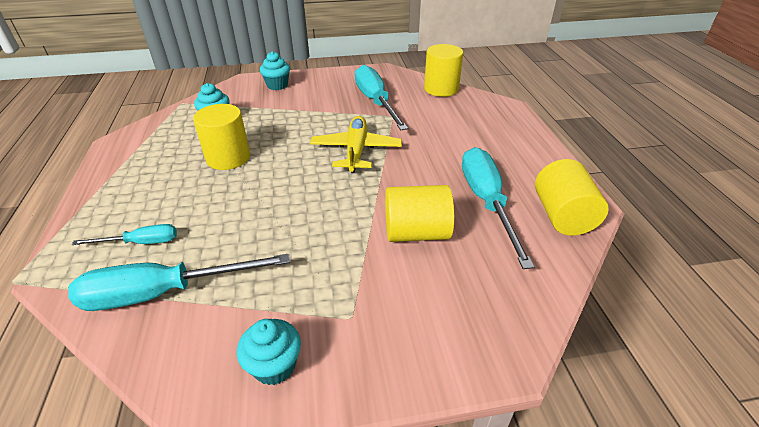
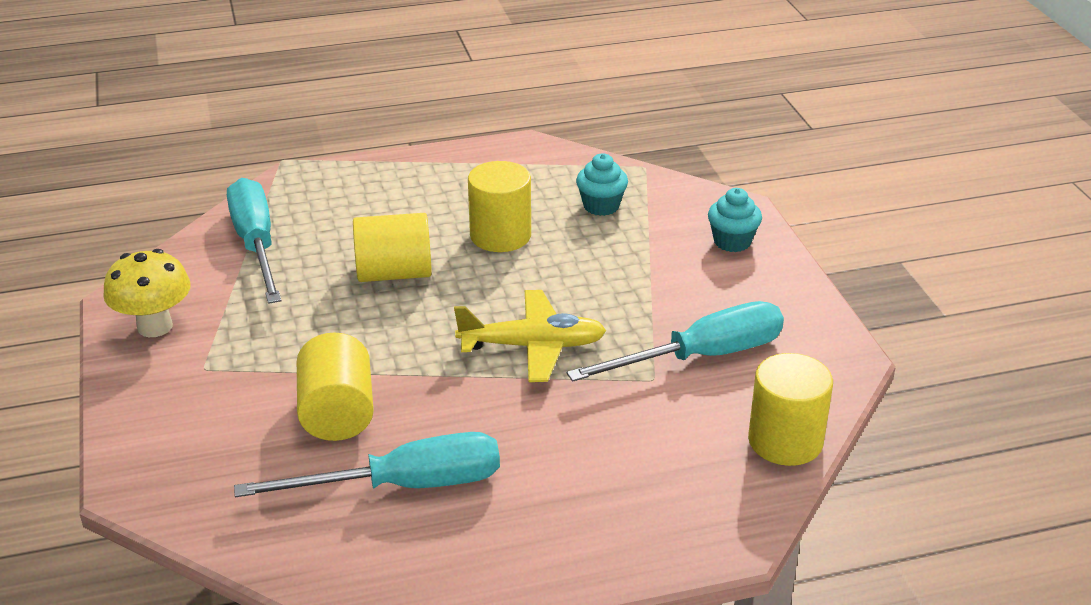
camera: 85 degrees right, 5 degrees down
turquoise screwdriver [72,224,177,245] -> none
turquoise cupcake [237,319,301,385] -> yellow mushroom [103,249,191,337]
yellow cylinder [535,159,609,236] -> yellow cylinder moved to [353,213,432,282]

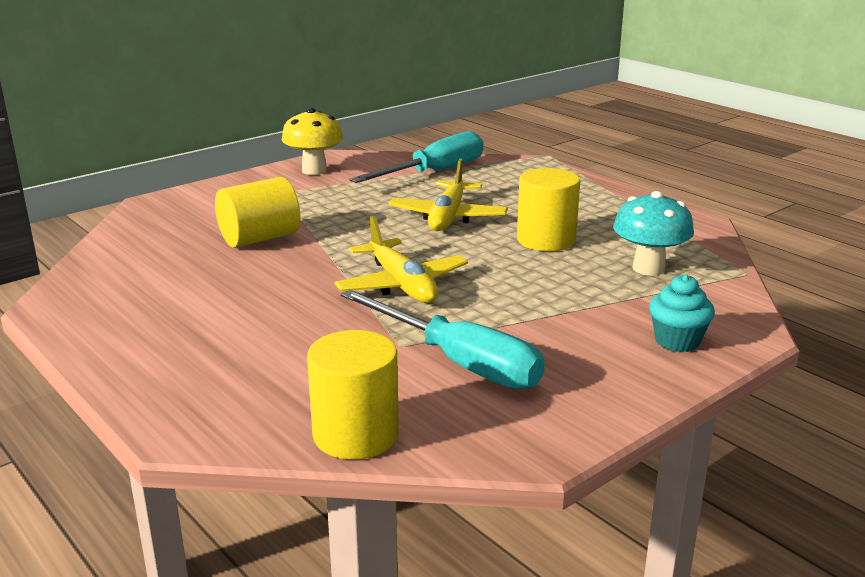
camera: 65 degrees right, 10 degrees down
turquoise screwdriver [234,432,500,497] -> none
yellow cylinder [353,213,432,282] -> yellow plane [388,159,508,231]
turquoise cupcake [576,153,628,216] -> turquoise mushroom [613,191,694,276]

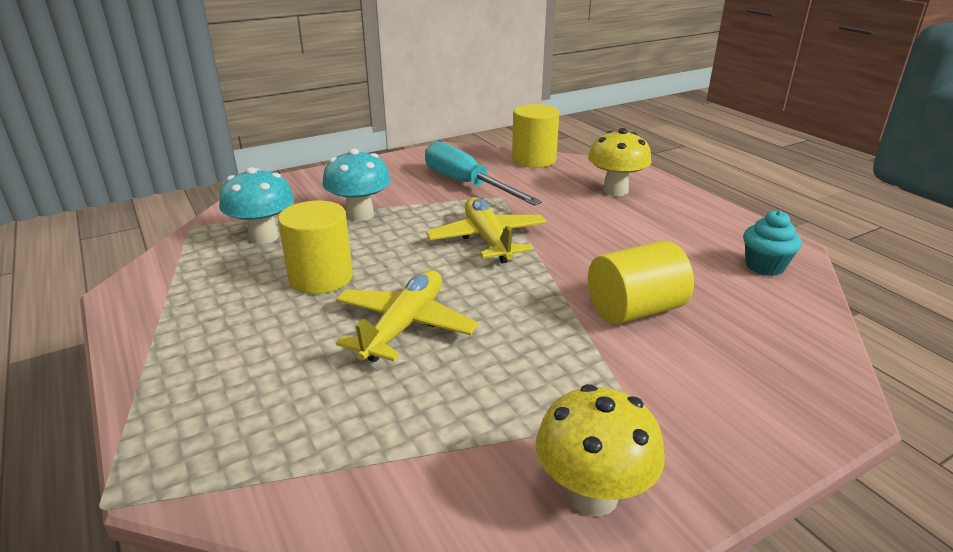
camera: 170 degrees left, 5 degrees up
turquoise screwdriver [349,131,484,183] -> none
turquoise cupcake [649,274,715,352] -> turquoise cupcake moved to [743,210,802,276]
none -> turquoise mushroom [322,149,391,221]
none -> yellow mushroom [588,128,652,196]

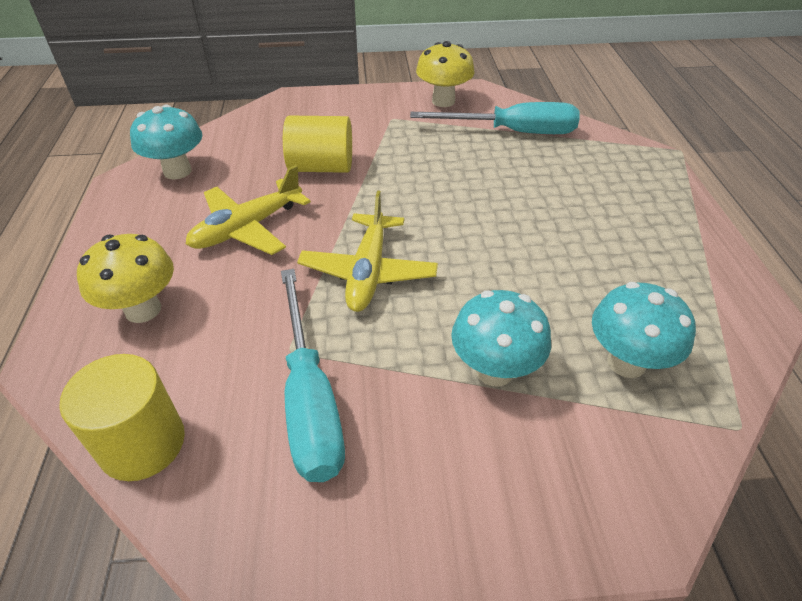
camera: 155 degrees left, 15 degrees up
yellow cylinder [278,201,353,294] -> none
yellow plane [336,270,479,362] -> yellow plane moved to [186,165,311,255]
turquoise cupcake [743,210,802,276] -> turquoise mushroom [130,104,202,180]
none -> turquoise screwdriver [410,102,580,134]

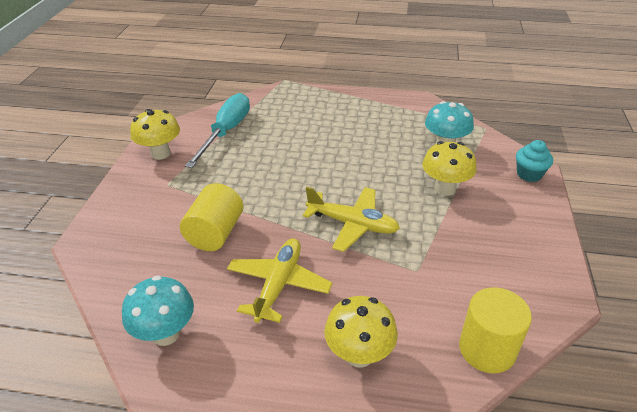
camera: 75 degrees left, 5 degrees down
yellow plane [186,165,311,255] -> yellow plane turned 135 degrees counterclockwise [227,238,332,323]
turquoise screwdriver [281,269,345,482] -> none
turquoise mushroom [451,290,551,386] -> yellow mushroom [422,141,476,196]
none -> turquoise cupcake [516,140,553,182]

